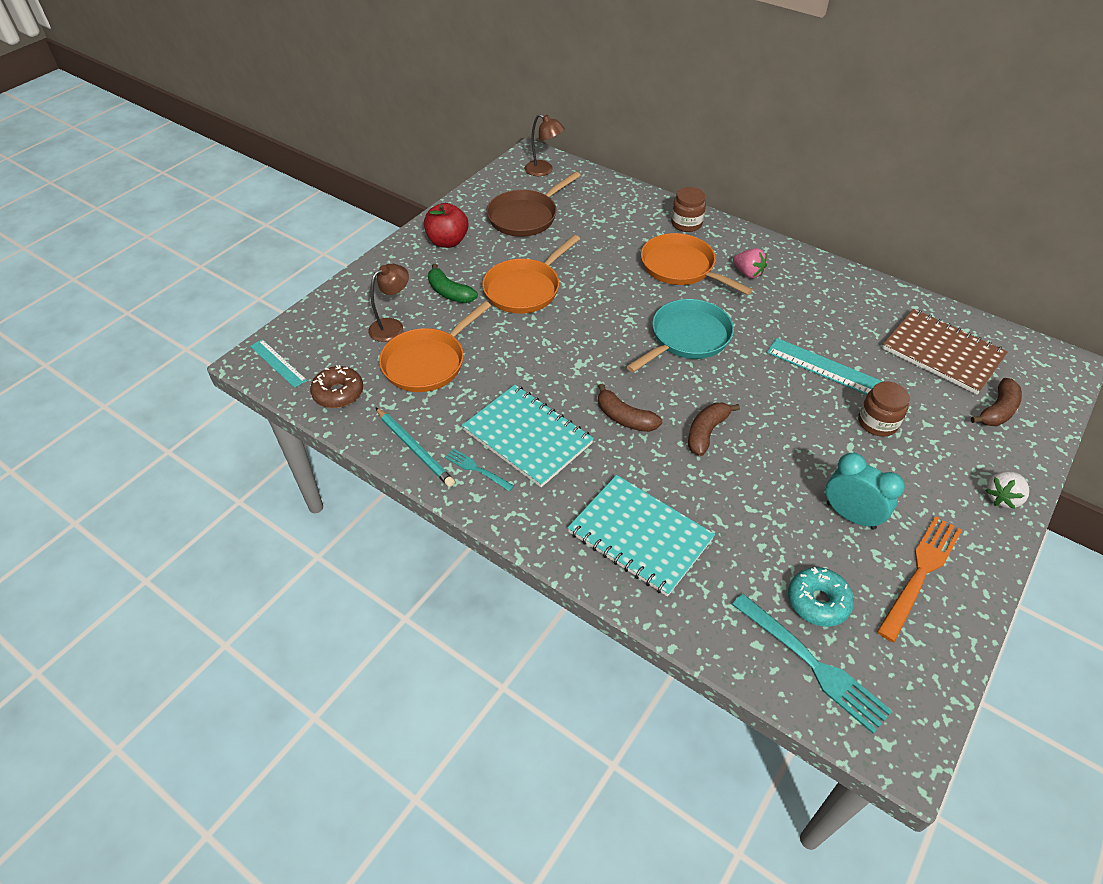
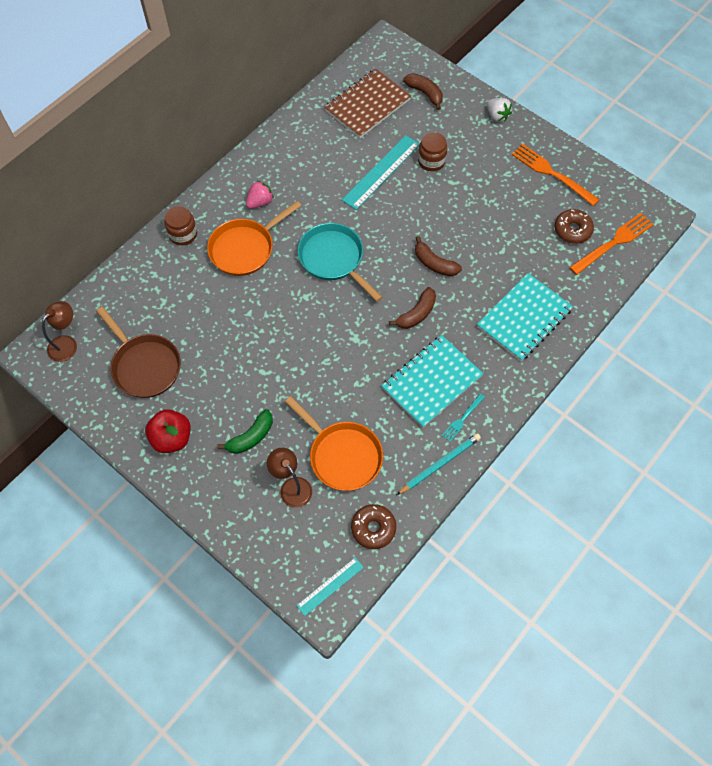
camera: 85 degrees left, 15 degrees up
orange pan [482,235,580,314] -> none
turquoise fork [732,594,892,734] -> orange fork [569,213,654,275]
turquoise donut [788,567,854,627] -> brown donut [555,209,594,244]
turquoise clock [826,453,905,530] -> none

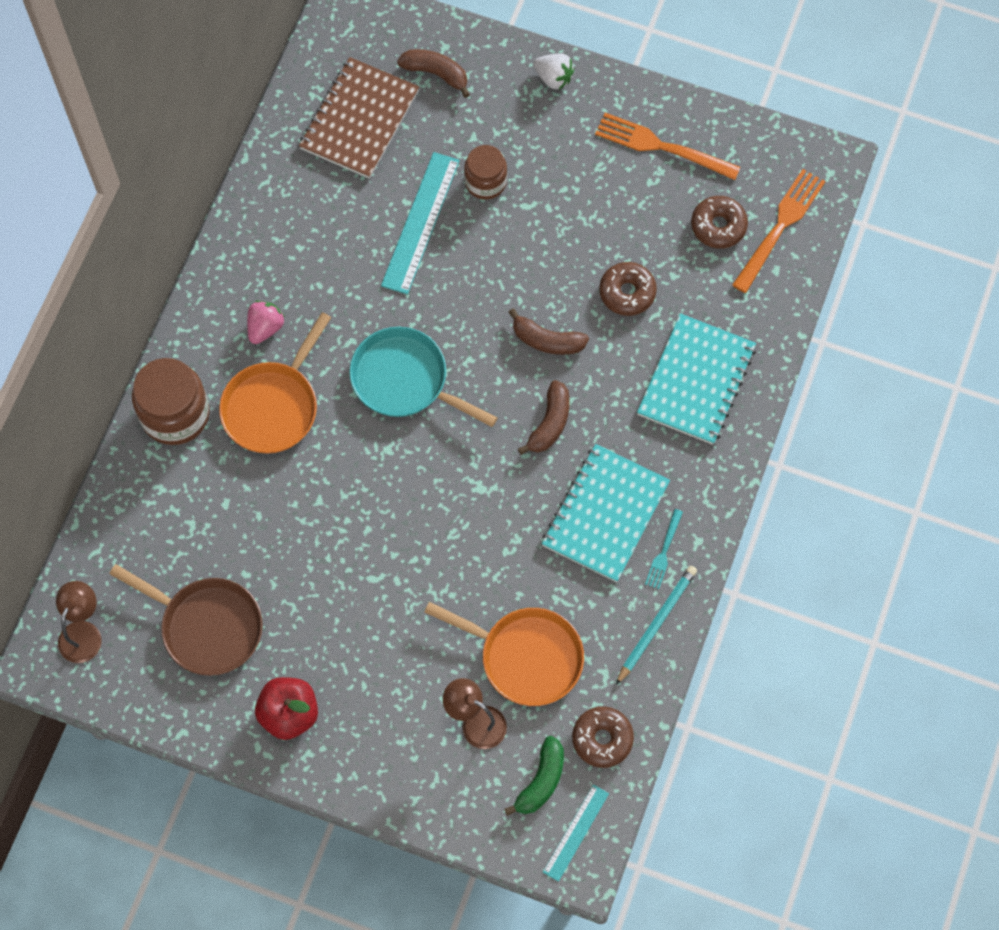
camera: 20 degrees left, 5 degrees up
brown jar [164,206,197,246] -> brown jar [132,358,210,445], size x1.60
green banana [217,409,273,454] -> green banana moved to [504,736,564,816]
none -> brown donut [599,262,657,316]

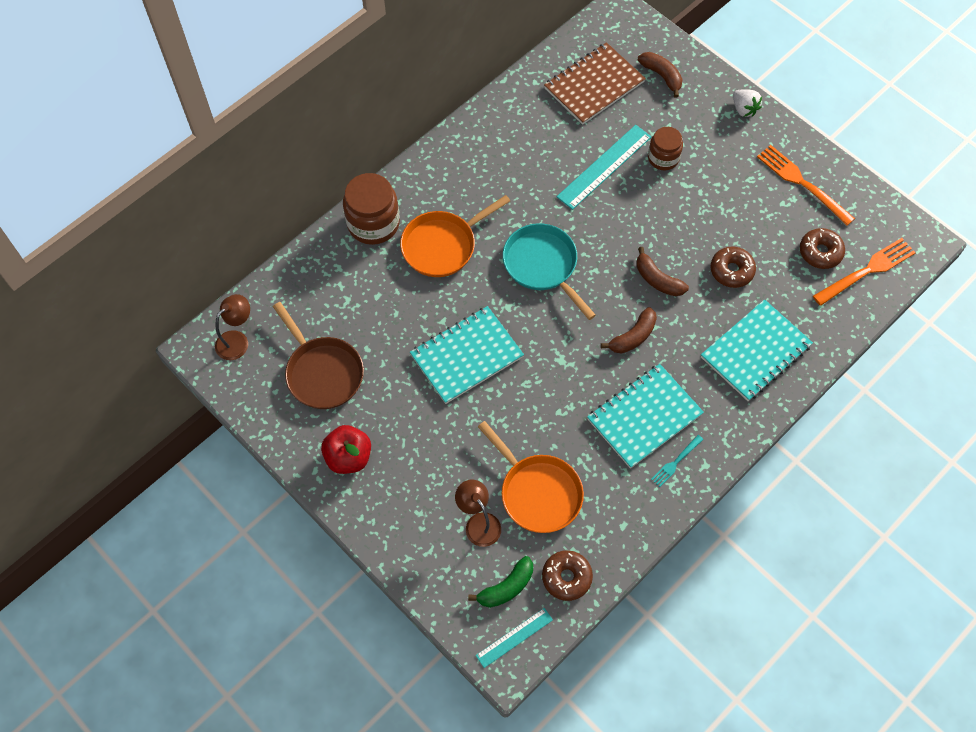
camera: 25 degrees right, 5 degrees down
pink strawberry [247,301,285,344] -> none
turquoise pencil [616,566,697,685] -> none
none -> turquoise notebook [410,306,524,404]

